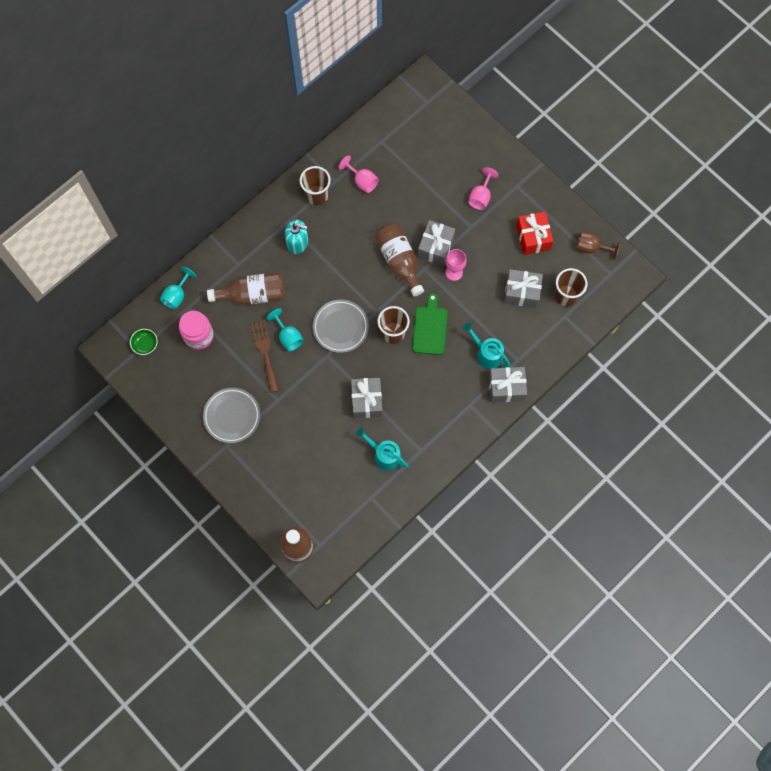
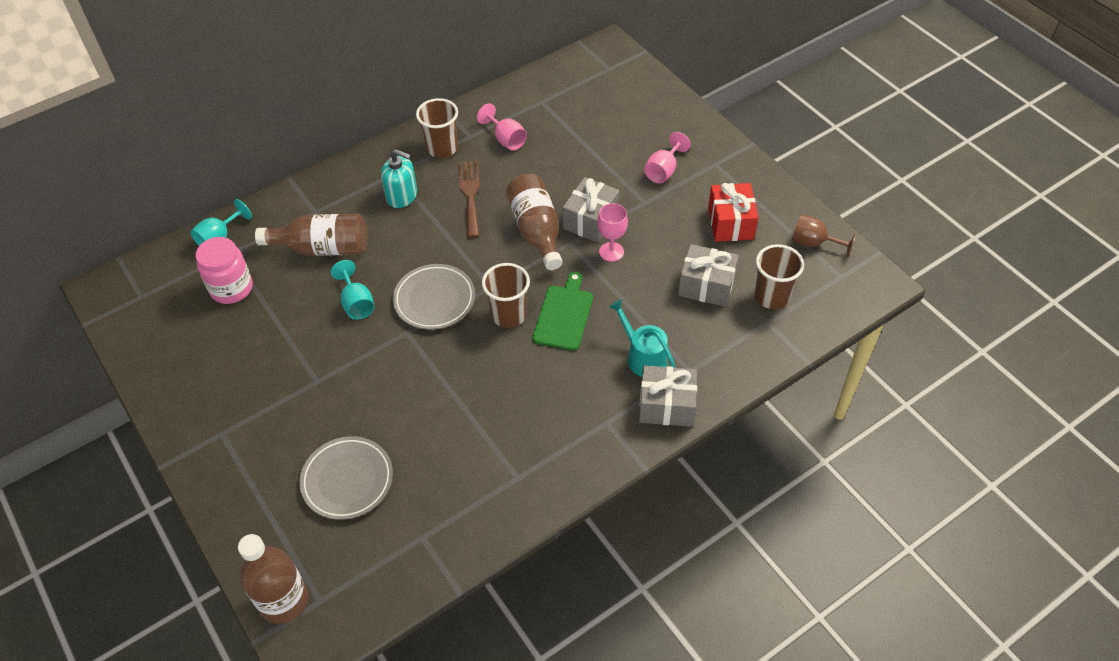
camera: 10 degrees right, 20 degrees down
green bowl [130,329,158,355] -> none
grey plate [203,388,260,443] -> grey plate moved to [300,436,393,520]
brown fork [251,320,279,393] -> brown fork moved to [459,161,480,238]
grey gift [351,378,382,418] -> none
turquoise watering can [356,428,409,471] -> none

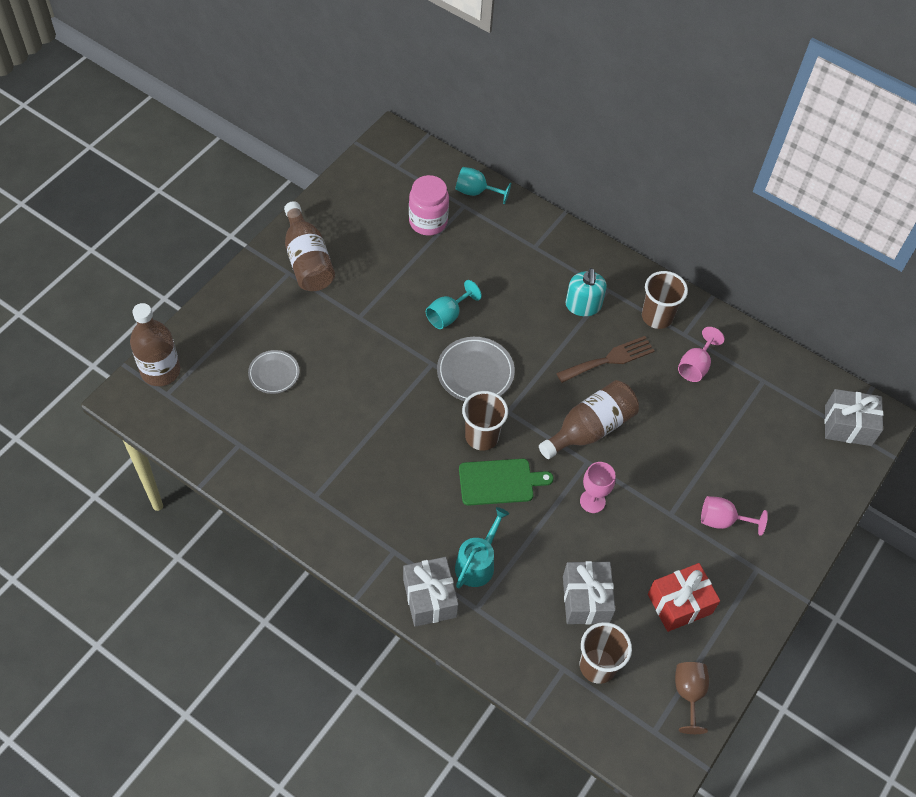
camera: 65 degrees right, 5 degrees up
brown bottle [255,214,368,256] -> brown bottle moved to [284,201,335,291]
grey plate [300,436,393,520] -> grey plate [248,350,300,394], size x0.65
grey gift [563,177,619,242] -> grey gift moved to [825,389,883,446]

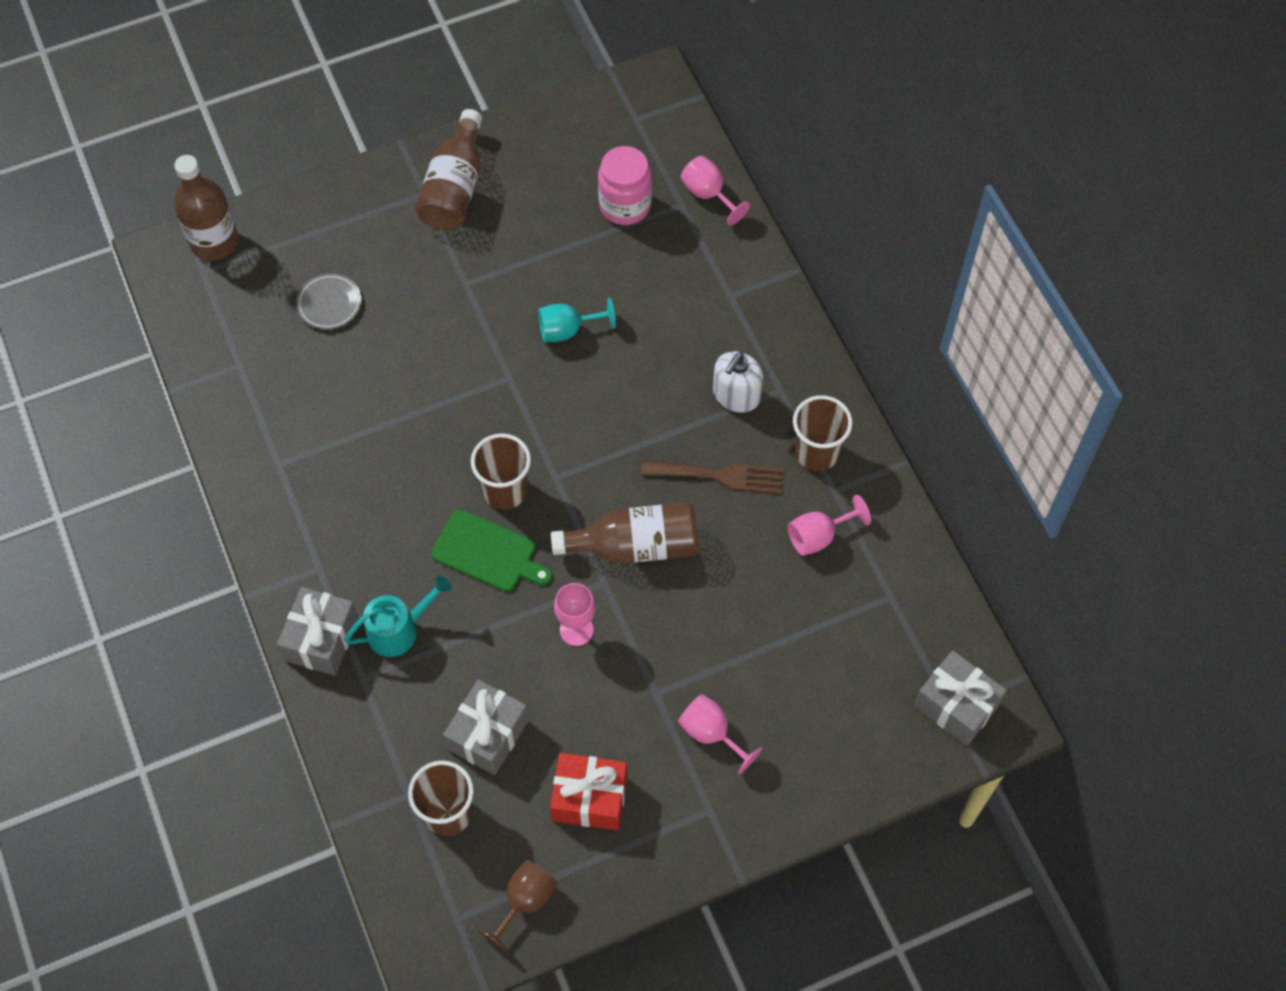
camera: 35 degrees right, 5 degrees up
grey plate [437,337,515,401] -> none
turquoise goblet [456,167,511,205] -> pink goblet [680,155,750,226]
turquoise soap dispenser [565,268,607,316] -> white soap dispenser [713,351,763,413]

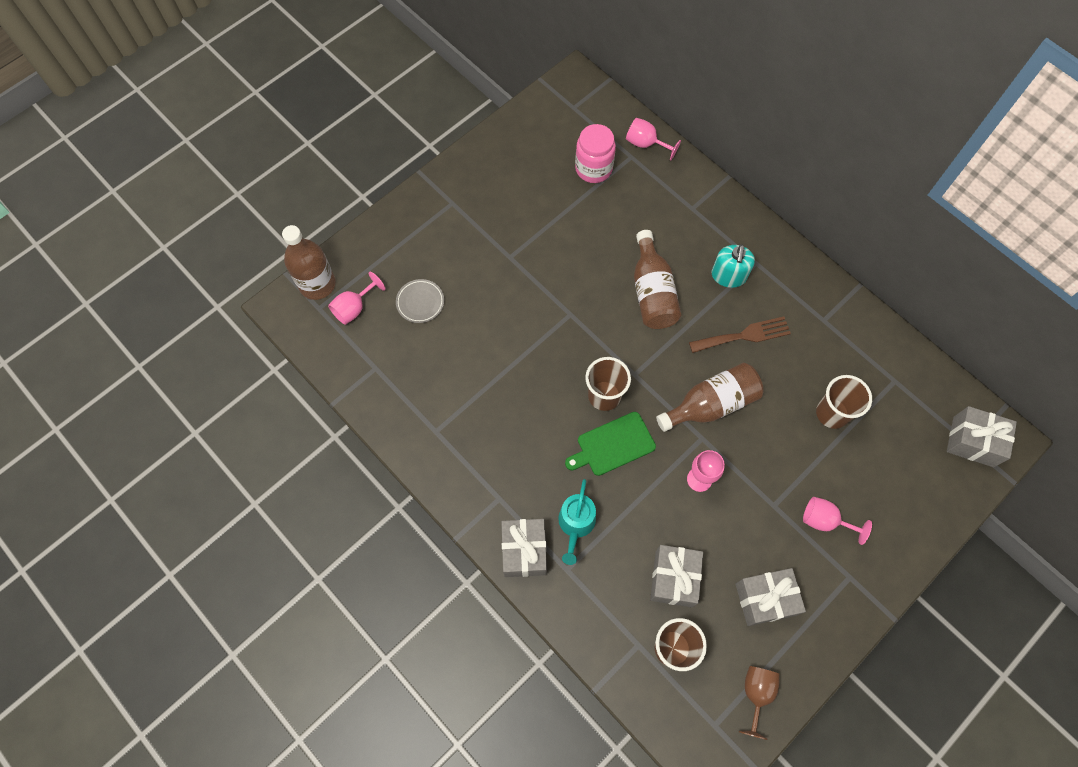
camera: 20 degrees left, 5 degrees up
turquoise watering can [344,576,451,657] -> turquoise watering can turned 150 degrees clockwise [558,479,596,565]
brown bottle [415,109,482,231] -> brown bottle moved to [634,230,681,329]
green cutting board [431,509,552,592] -> green cutting board turned 150 degrees clockwise [565,412,656,476]
turquoise goblet [538,298,616,342] -> none
red gift [550,753,627,830] -> grey gift [735,568,806,626]
white soap dispenser [713,351,763,413] -> turquoise soap dispenser [712,244,755,288]
pink goblet [788,495,871,556] -> pink goblet moved to [328,272,386,325]
brown cup [793,395,852,471] -> brown cup moved to [816,375,872,429]

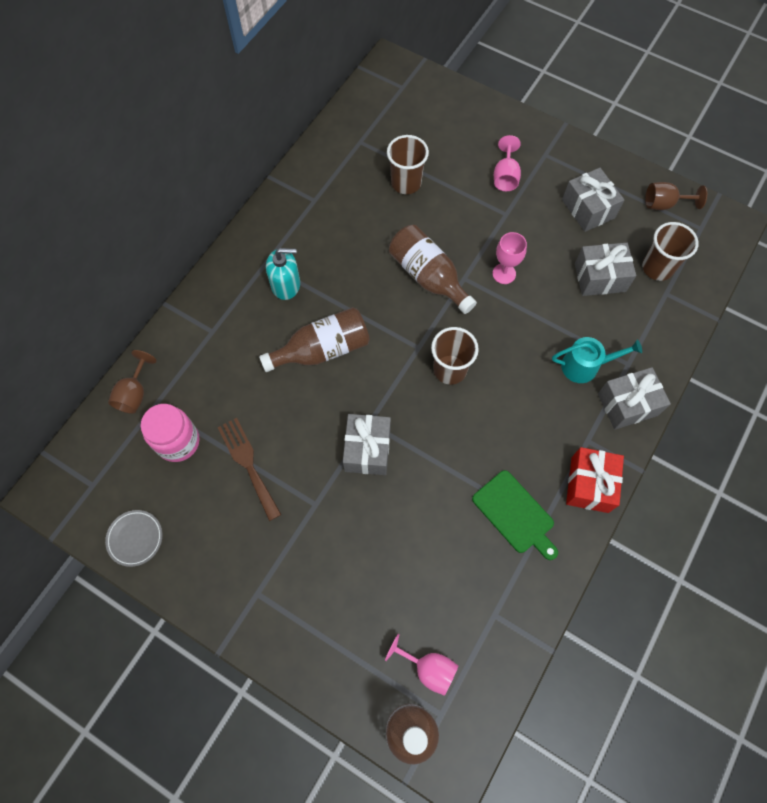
camera: 105 degrees left, 0 degrees up
grey plate [396,279,444,323] -> grey plate moved to [105,510,163,567]
green cutting board [565,412,656,476] -> green cutting board moved to [472,470,558,560]
pink goblet [626,118,681,161] -> brown goblet [108,350,156,414]
brown fork [689,316,791,353] -> brown fork moved to [217,418,282,521]
grey gift [947,406,1017,467] -> grey gift moved to [343,414,391,475]
none -> red gift [566,447,624,513]

